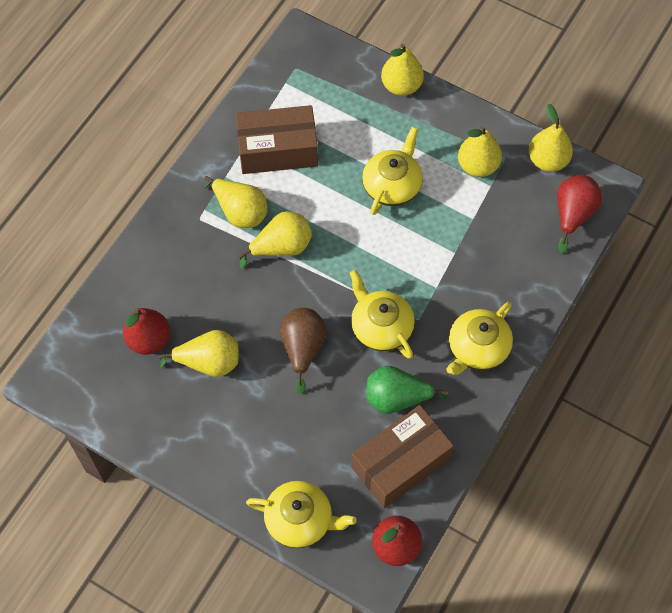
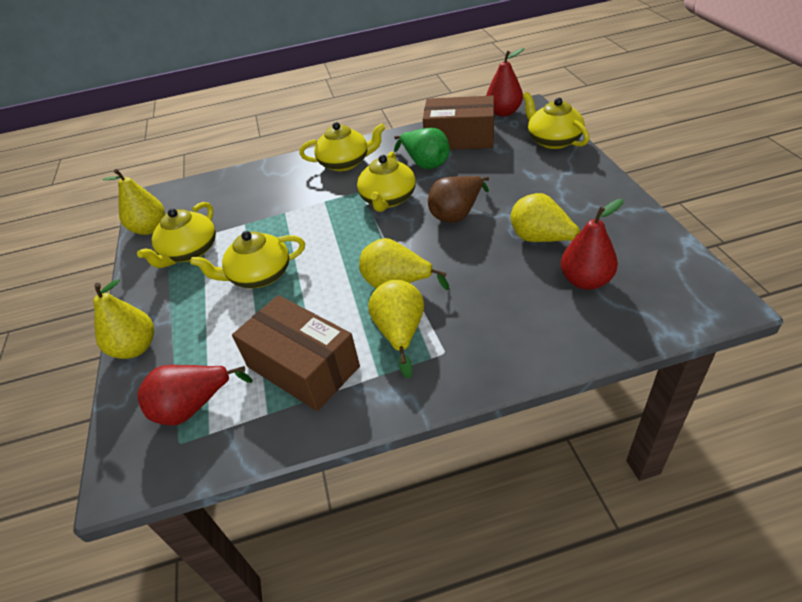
camera: 130 degrees left, 20 degrees down
yellow pear [458,126,502,177] -> yellow teapot [137,202,216,268]
red pear [557,175,602,254] -> red pear moved to [137,365,253,426]

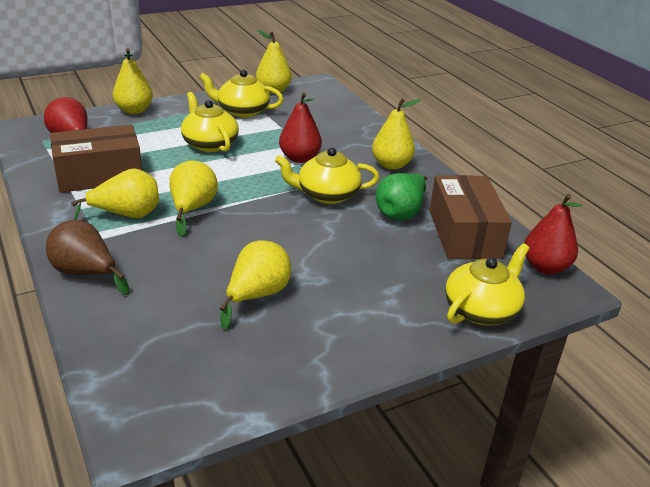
camera: 70 degrees right, 10 degrees down
brown box [232,295,360,411] -> brown box turned 45 degrees clockwise [50,124,142,193]
yellow teapot [299,122,385,171] -> yellow pear [372,99,421,170]
brown pear [428,176,489,223] -> brown pear moved to [46,220,129,295]
red pear [561,199,623,290] -> red pear moved to [279,92,322,163]

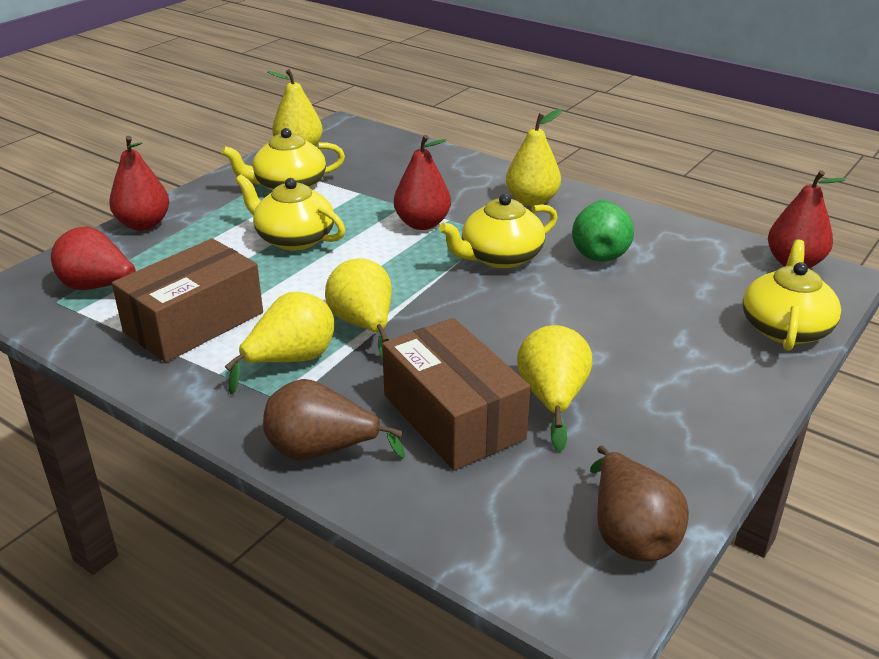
camera: 25 degrees left, 0 degrees up
yellow pear [113,49,153,114] -> red pear [109,136,169,231]
brown box [430,175,512,259] -> brown box moved to [382,318,530,470]
none -> brown pear [590,445,689,562]

